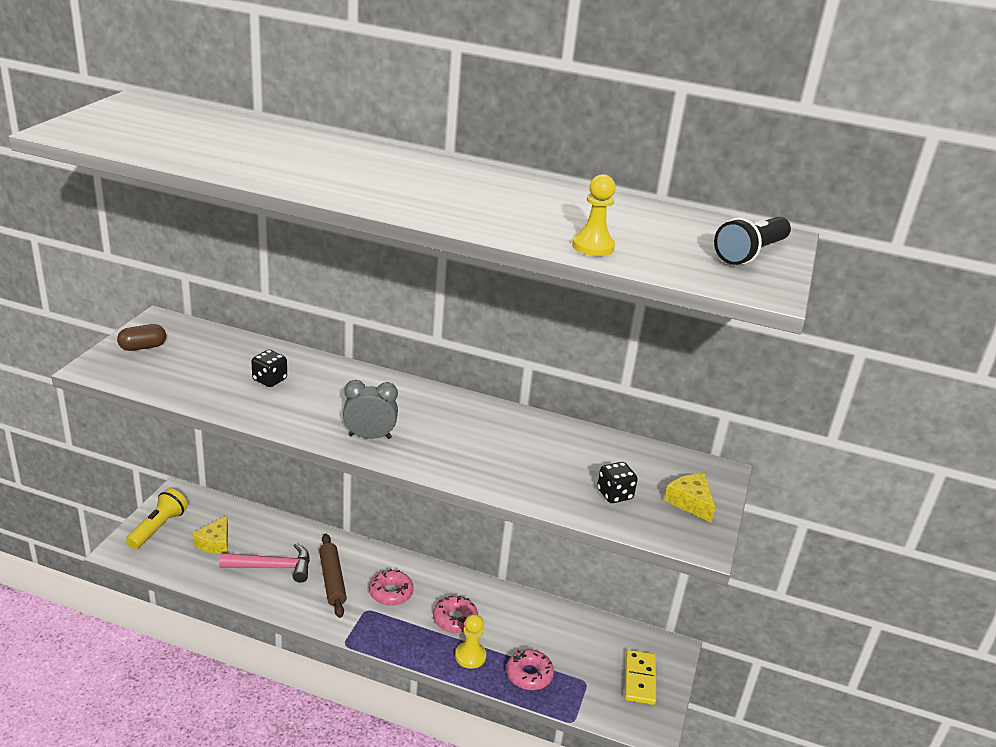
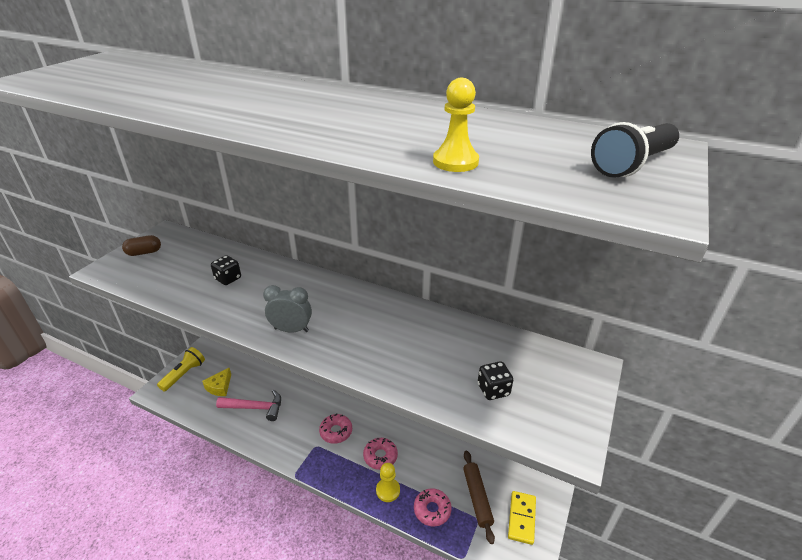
camera: 10 degrees right, 5 degrees up
brown rolling pin [319,534,347,618] -> brown rolling pin moved to [463,451,495,544]
yellow cheese [664,474,715,522] -> none

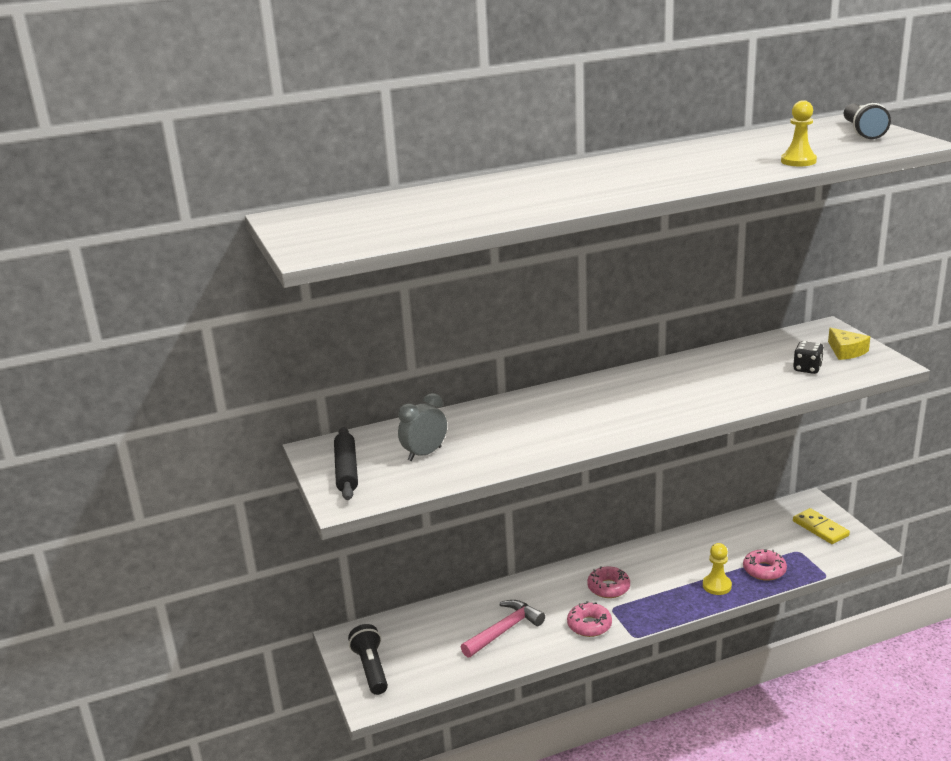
camera: 45 degrees left, 10 degrees down
brown capsule [122,235,161,256] -> black rolling pin [334,427,358,500]
yellow flashlight [157,347,205,392] -> black flashlight [348,624,388,695]
yellow cheese [202,368,231,396] -> yellow cheese moved to [828,328,870,360]
black dice [211,255,241,285] -> none
grey clock [263,285,312,333] -> grey clock moved to [398,393,447,461]
pink donut [363,438,398,470] -> pink donut moved to [567,601,612,637]
brown rolling pin [463,451,495,544] -> none

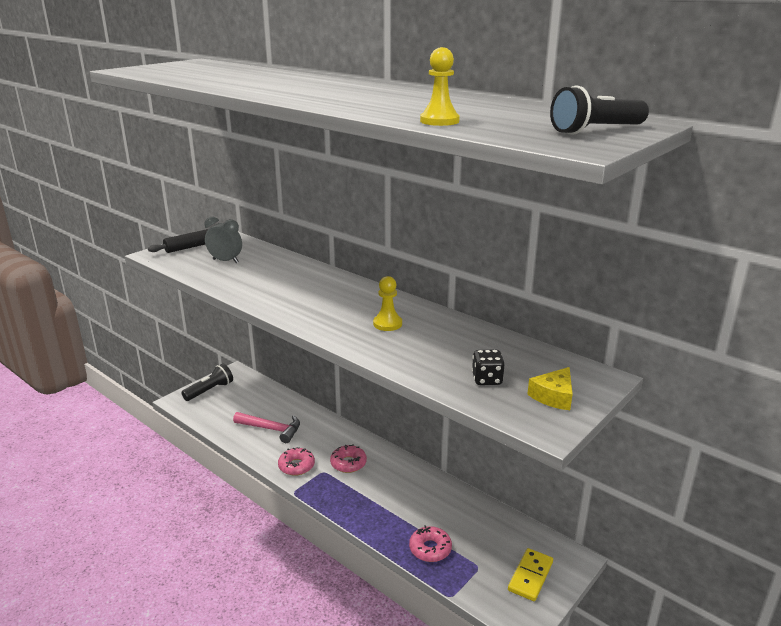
camera: 60 degrees right, 0 degrees up
yellow pawn [703,543,732,595] -> yellow pawn moved to [373,276,402,331]

